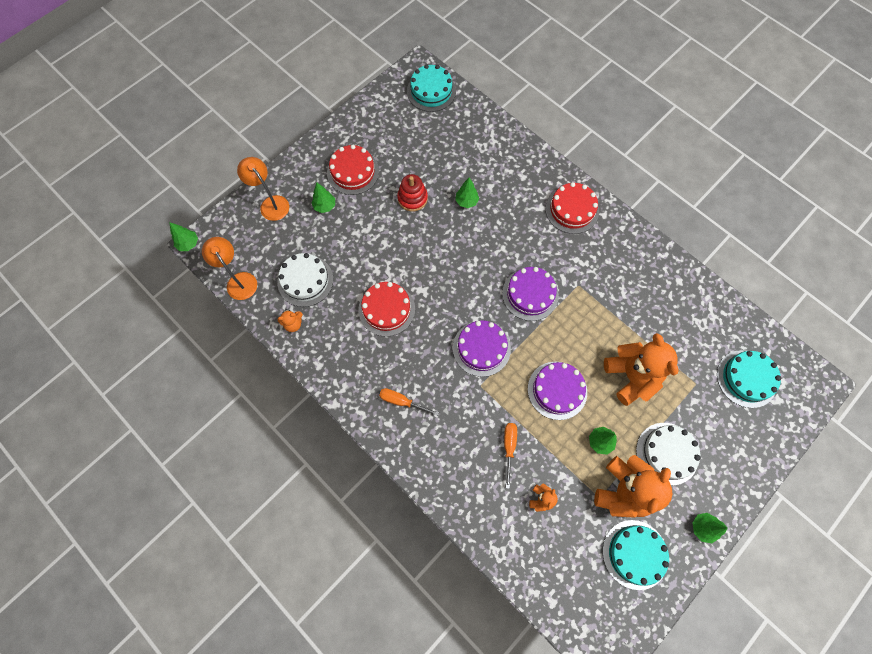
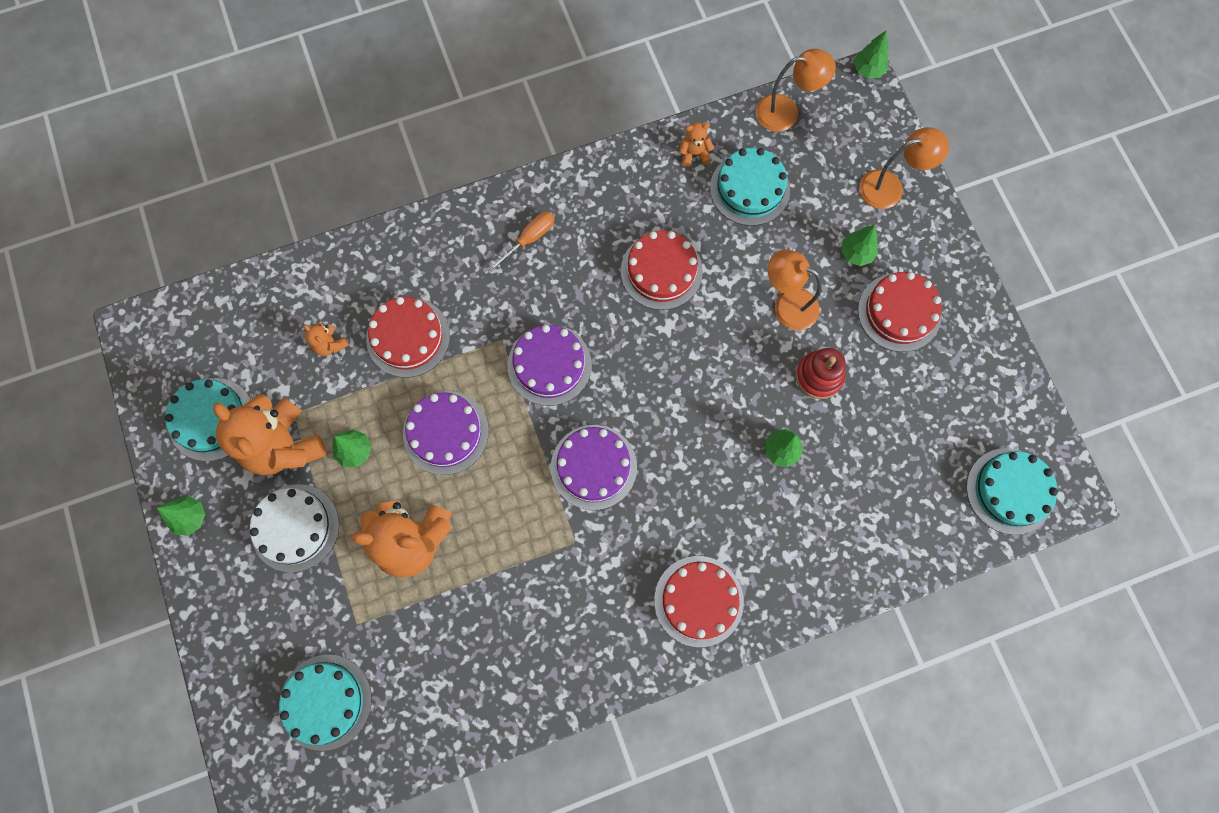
camera: 115 degrees right, 5 degrees up
white cake [277,253,334,307] -> turquoise cake [710,148,790,226]
orange teddy bear [278,309,303,332] -> orange teddy bear turned 75 degrees clockwise [679,122,714,167]
orange screwdriver [504,423,517,489] -> red cake [366,297,450,377]
none -> orange lamp [768,249,822,330]

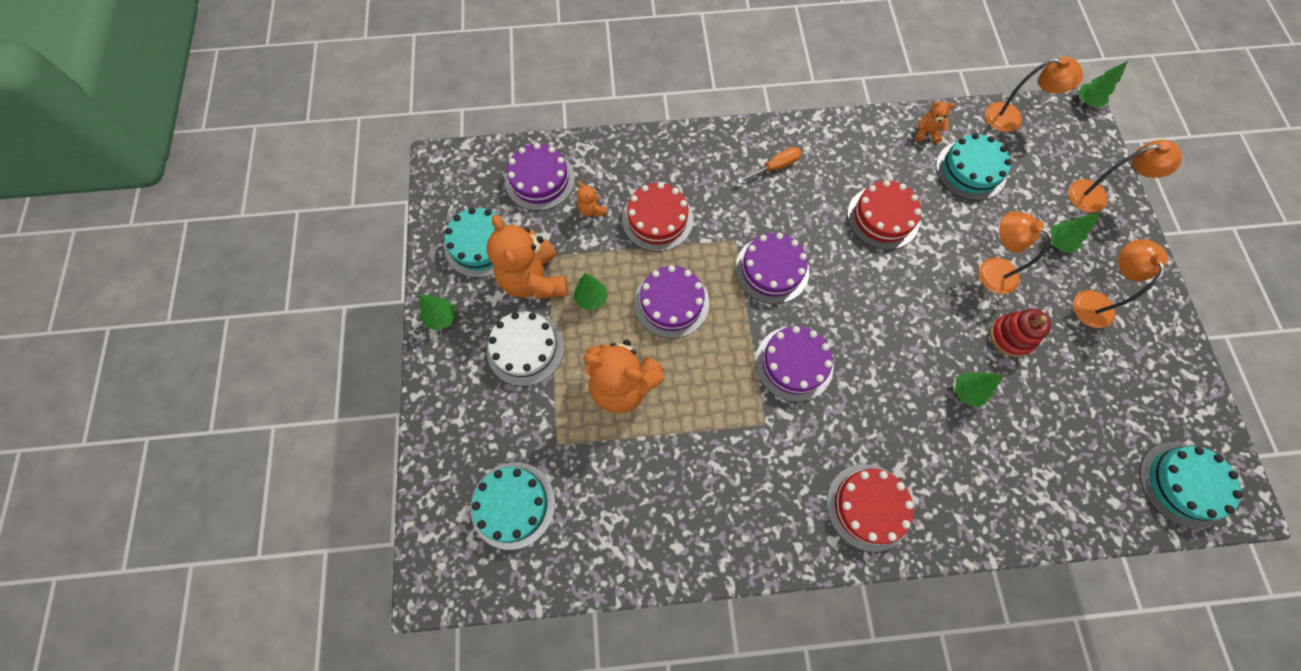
camera: 15 degrees right, 5 degrees down
red cake [858,272,942,352] -> orange lamp [1073,239,1168,328]
none -> purple cake [505,143,575,211]

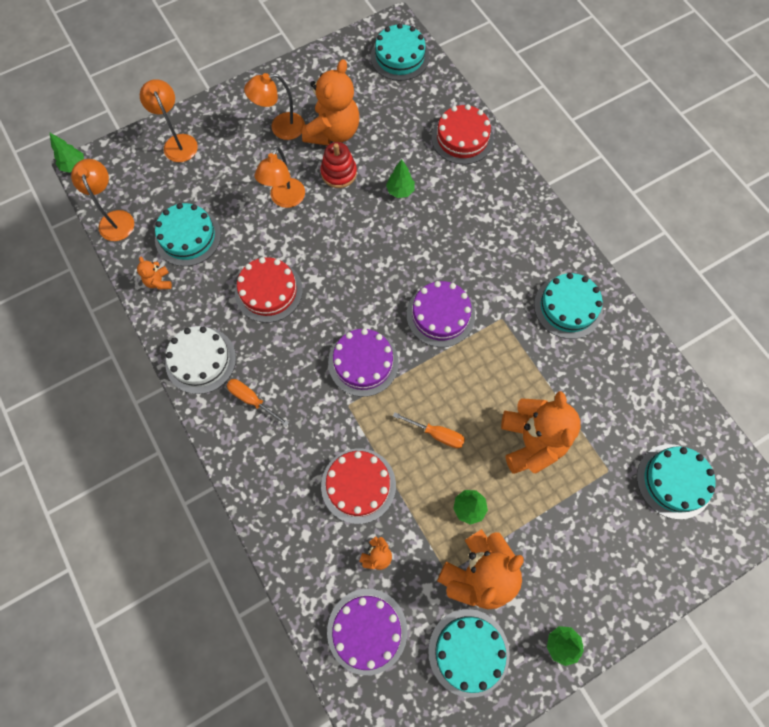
camera: 115 degrees left, 0 degrees up
white cake [487,311,564,386] -> white cake moved to [165,326,236,394]
purple cake [634,265,709,338] -> orange screwdriver [393,412,465,448]
red cake [827,464,914,552] -> red cake moved to [432,104,494,164]
green tree [1050,212,1101,252] -> none
none -> orange teddy bear [302,59,359,145]
none -> turquoise cake [534,273,603,339]

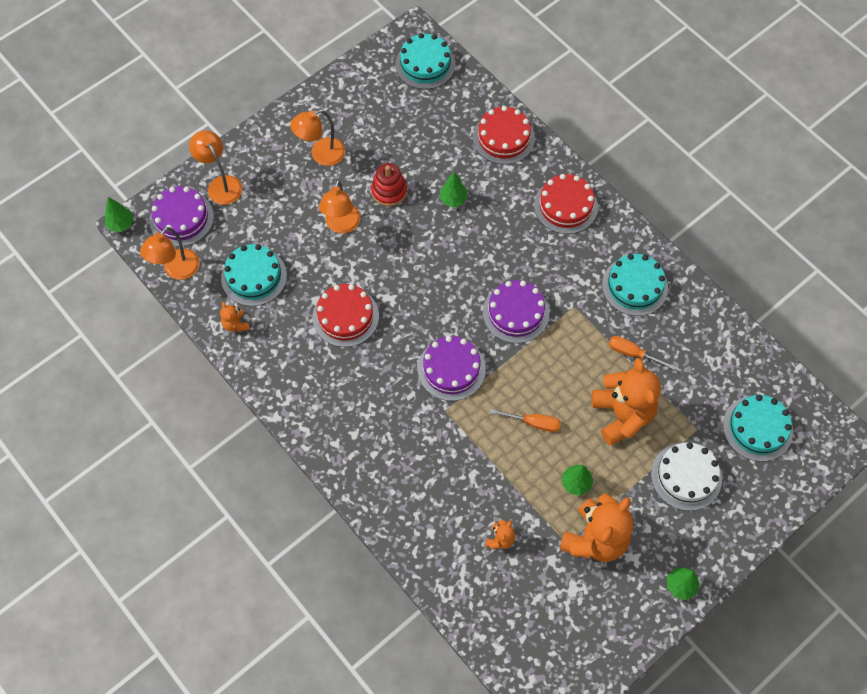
camera: 10 degrees left, 5 degrees down
orange lamp [71,159,134,241] -> orange lamp turned 120 degrees counterclockwise [140,227,200,280]
white cake [165,326,236,394] -> white cake moved to [651,442,722,511]
orange screwdriver [227,379,289,426] -> orange screwdriver moved to [609,336,676,370]
orange teddy bear [302,59,359,145] -> none
red cake [321,448,396,524] -> red cake moved to [534,174,598,234]
purple cake [327,589,407,675] -> purple cake moved to [149,186,214,247]
turquoise cake [428,609,510,698] -> none

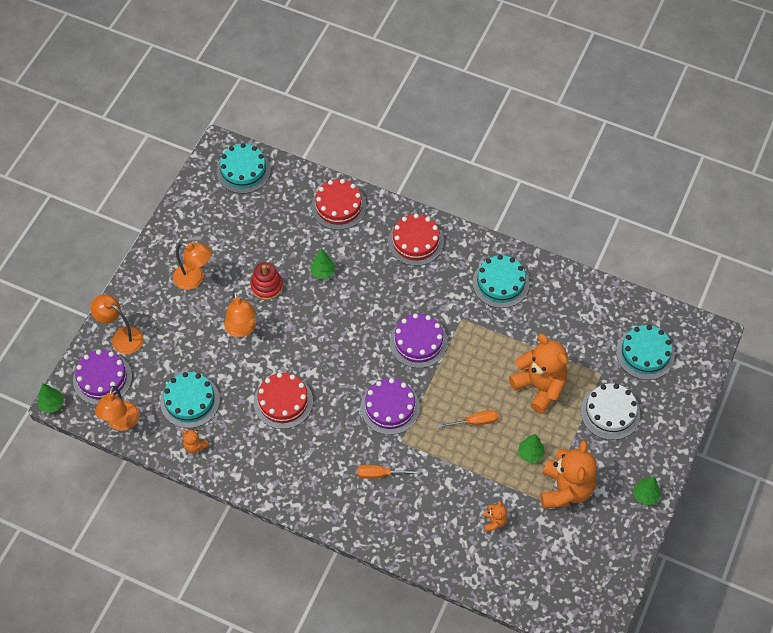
camera: 25 degrees left, 5 degrees down
orange lamp [290,110,345,166] -> orange lamp turned 105 degrees counterclockwise [173,242,211,290]
orange screwdriver [609,336,676,370] -> orange screwdriver moved to [357,465,420,478]

